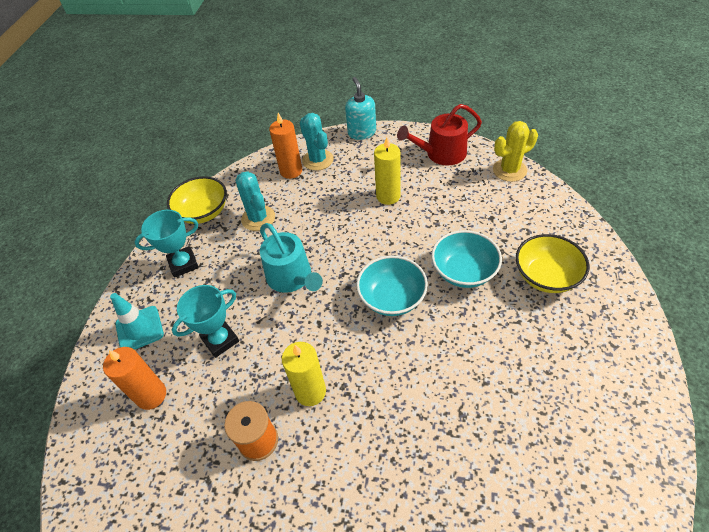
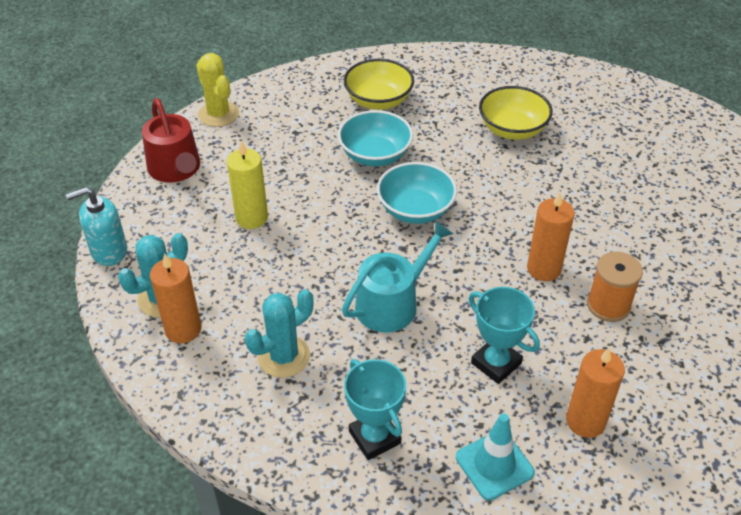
camera: 100 degrees left, 5 degrees down
yellow bowl [167,176,227,224] -> yellow bowl moved to [479,86,553,140]
yellow candle [282,342,326,406] -> orange candle [527,192,575,281]

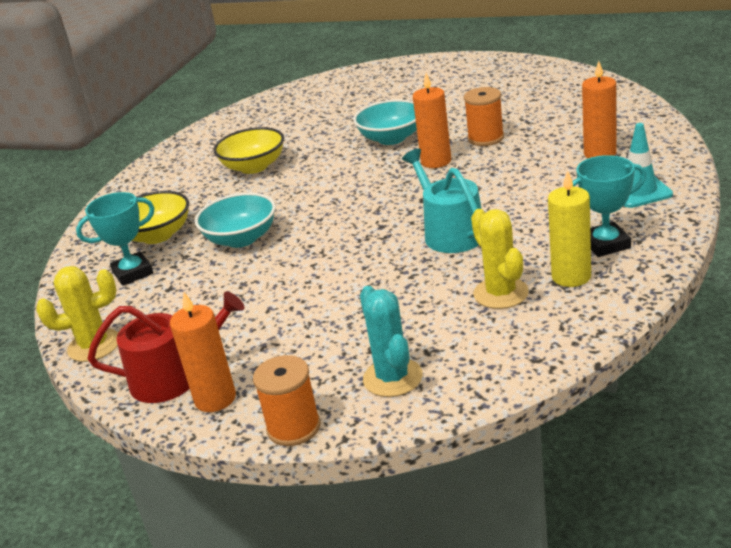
camera: 70 degrees left, 15 degrees down
turquoise soap dispenser [66,187,127,266] -> orange spool [253,355,321,446]
orange candle [150,253,201,343] -> orange candle moved to [170,292,236,412]
yellow candle [227,141,268,229] -> yellow candle moved to [548,171,591,287]
turquoise cactus [245,289,313,378] -> yellow cactus [471,209,529,309]
turquoise bowl [377,162,457,224] -> turquoise bowl moved to [353,99,417,145]
turquoise trophy [469,287,540,384] -> turquoise trophy moved to [76,192,154,286]

